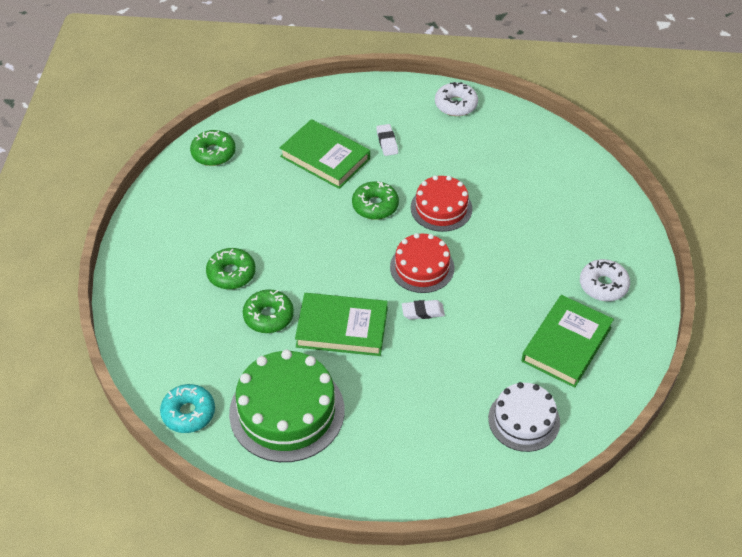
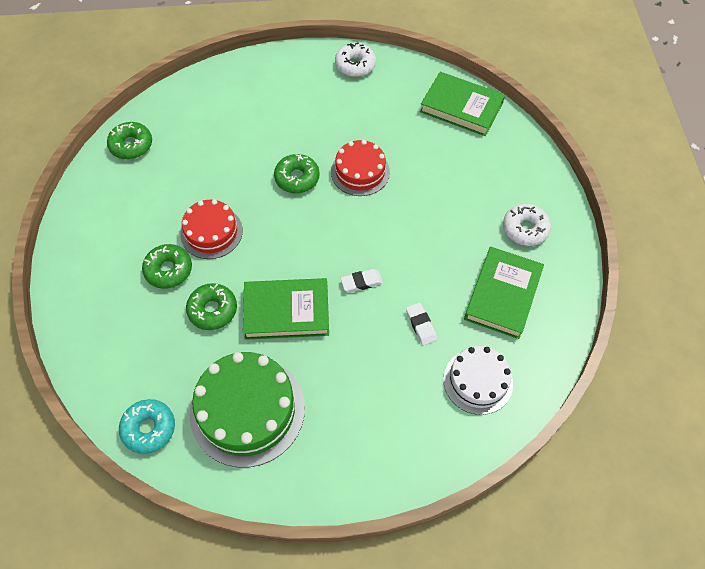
camera: 10 degrees left, 10 degrees up
green book [280,119,370,189] -> green book moved to [420,72,505,136]
white eraser [376,124,398,156] -> white eraser moved to [406,303,437,346]
red cake [390,233,454,293] -> red cake moved to [180,199,243,259]

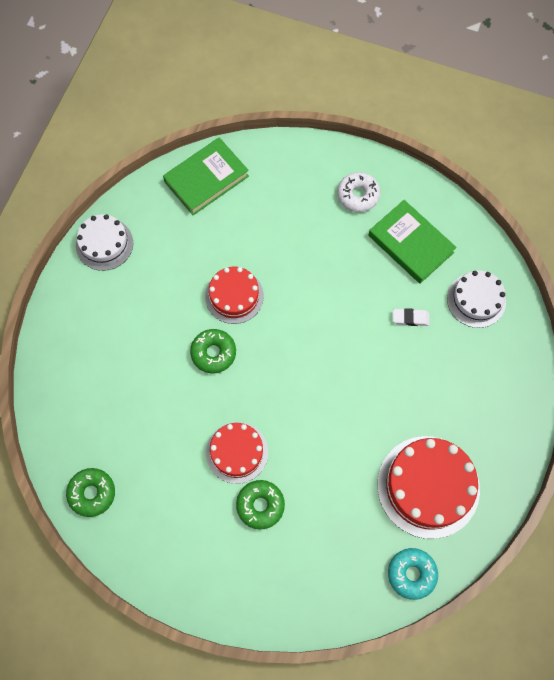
camera: 65 degrees left, 10 degrees up
green donut [186,283,237,330] -> none
green cake [189,352,305,468] -> red cake [377,436,480,539]
green book [243,278,329,340] -> none
white donut [335,43,376,77] -> white cake [76,214,133,271]
white eraser [340,269,383,292] -> none

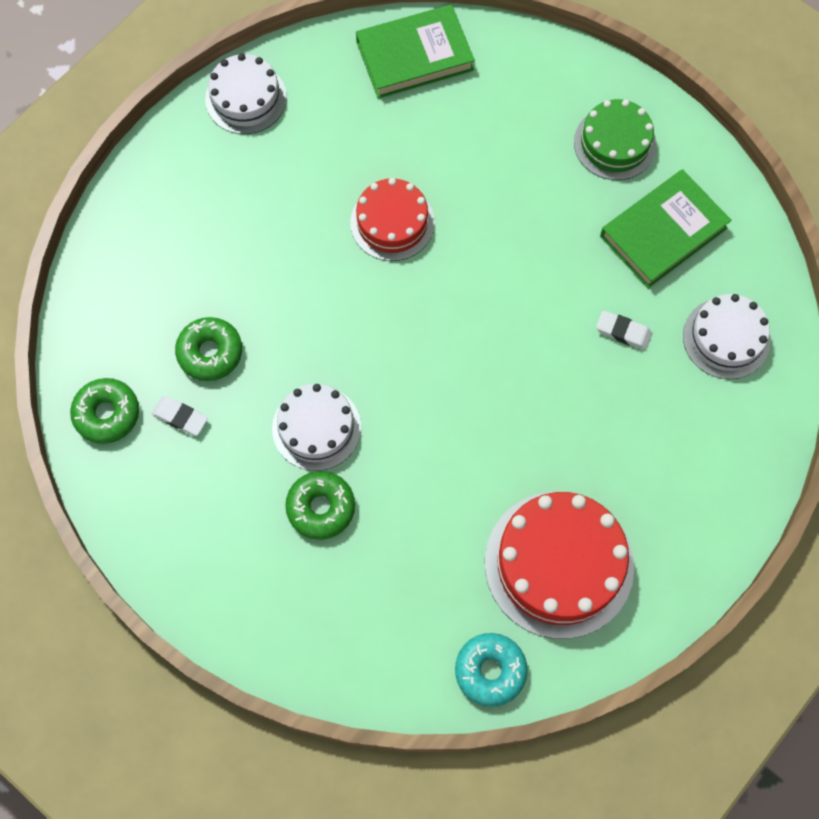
camera: 20 degrees right, 0 degrees up
green donut [190,329,236,373] -> green donut moved to [175,317,242,381]
red cake [206,422,268,484] -> white cake [272,384,361,471]
white donut [337,172,380,212] -> green cake [574,99,657,180]
green book [368,200,457,284] -> green book turned 75 degrees clockwise [600,169,731,288]
none -> white eraser [151,396,208,436]

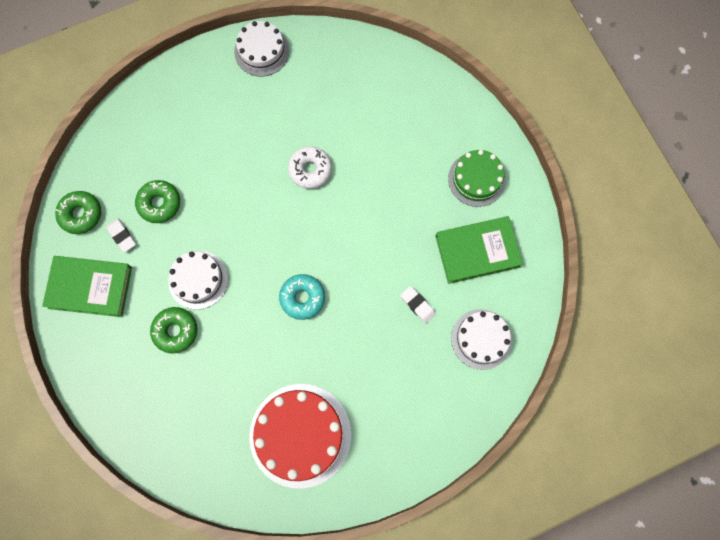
camera: 25 degrees right, 5 degrees up
red cake [350,178,435,261] -> white donut [288,146,332,189]
green book [356,4,475,98] -> green book moved to [42,256,132,317]
turquoise donut [455,633,528,707] -> turquoise donut moved to [279,274,325,320]

